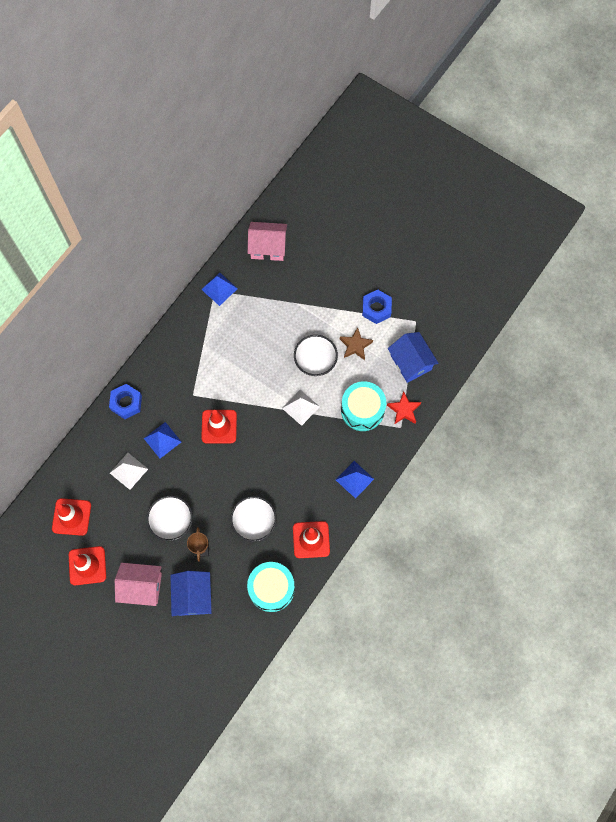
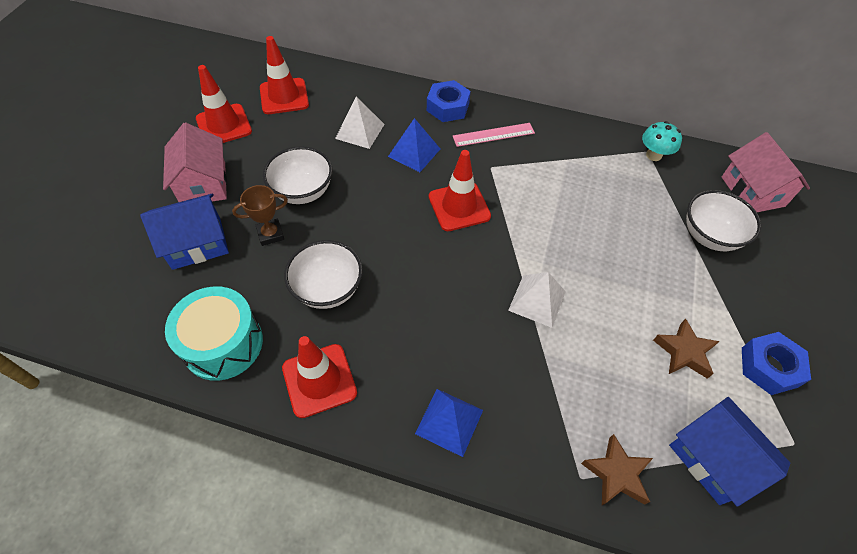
camera: 70 degrees right, 15 degrees down
blue pyramid [201,273,238,306] -> turquoise mushroom [642,121,682,161]
white bowl [294,335,338,376] -> white bowl moved to [686,190,761,251]
turquoise drum [341,381,386,431] -> none
red star [387,391,422,424] -> brown star [581,434,653,505]
blue house [388,332,439,383] -> blue house turned 75 degrees counterclockwise [669,397,790,507]
none -> pink ruler [453,123,535,147]

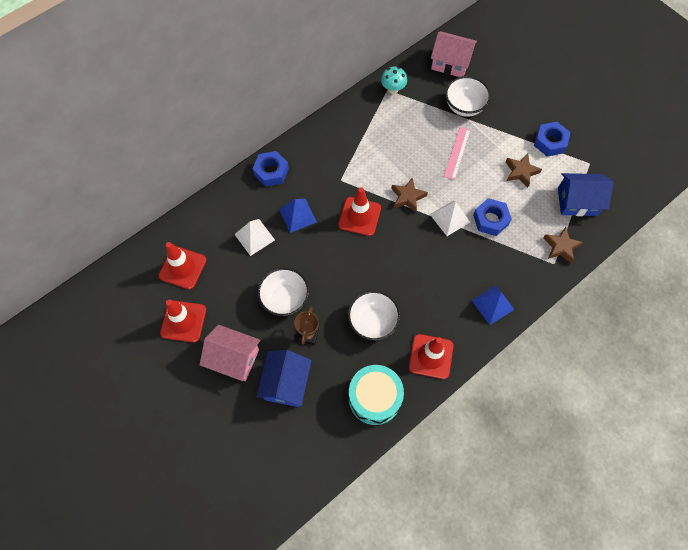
camera: 55 degrees left, 10 degrees up
pink ruler [453,123,535,147] -> pink ruler moved to [444,127,470,180]
none -> brown star [391,177,428,213]
none -> blue nut [473,198,512,236]

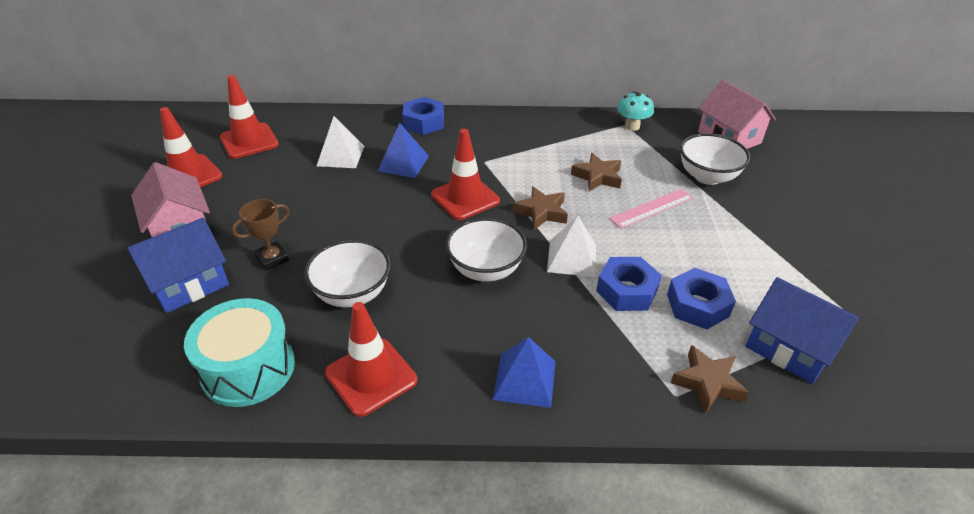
camera: 40 degrees right, 25 degrees down
white bowl [257,268,309,316] -> white bowl moved to [446,218,527,282]
brown star [506,154,542,188] -> brown star moved to [571,153,622,191]
blue nut [534,122,571,157] -> blue nut moved to [667,268,736,329]

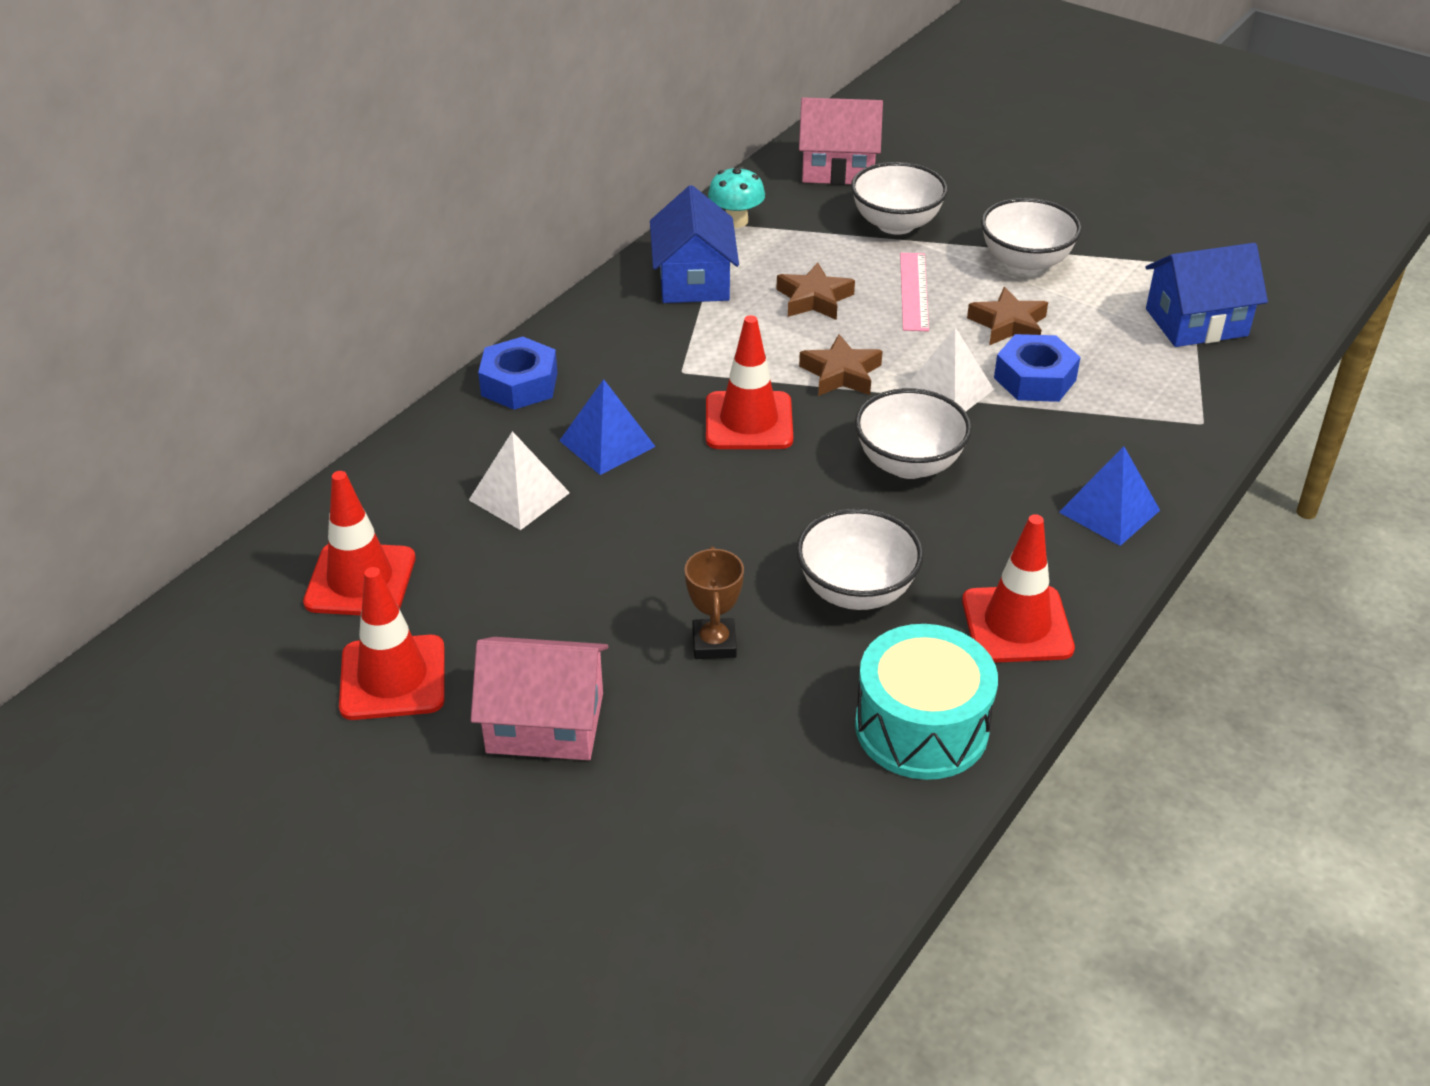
camera: 55 degrees left, 0 degrees up
blue house [127,218,229,313] -> blue house moved to [650,185,739,303]
blue nut [667,268,736,329] -> none
brown star [671,345,750,414] -> brown star moved to [967,287,1048,345]
none -> white bowl [981,198,1082,273]

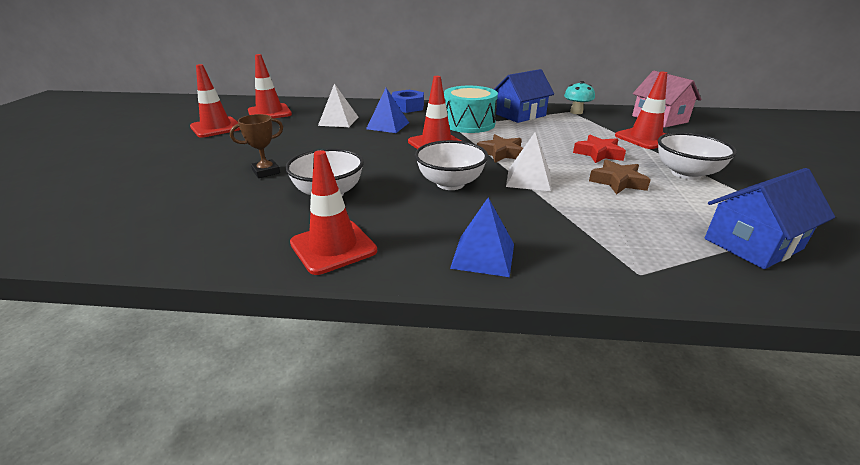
camera: 60 degrees right, 10 degrees down
pink house [471,637,608,760] -> none
brown star [776,262,855,320] -> none
white bowl [851,162,948,235] -> red traffic cone [615,72,667,149]
turquoise drum [855,624,998,780] -> turquoise drum moved to [444,86,498,133]
pink ruler [900,253,929,332] -> red star [573,135,626,163]
blue nut [994,334,1081,402] -> none
blue house [1145,243,1268,347] -> blue house turned 75 degrees counterclockwise [705,168,835,269]

